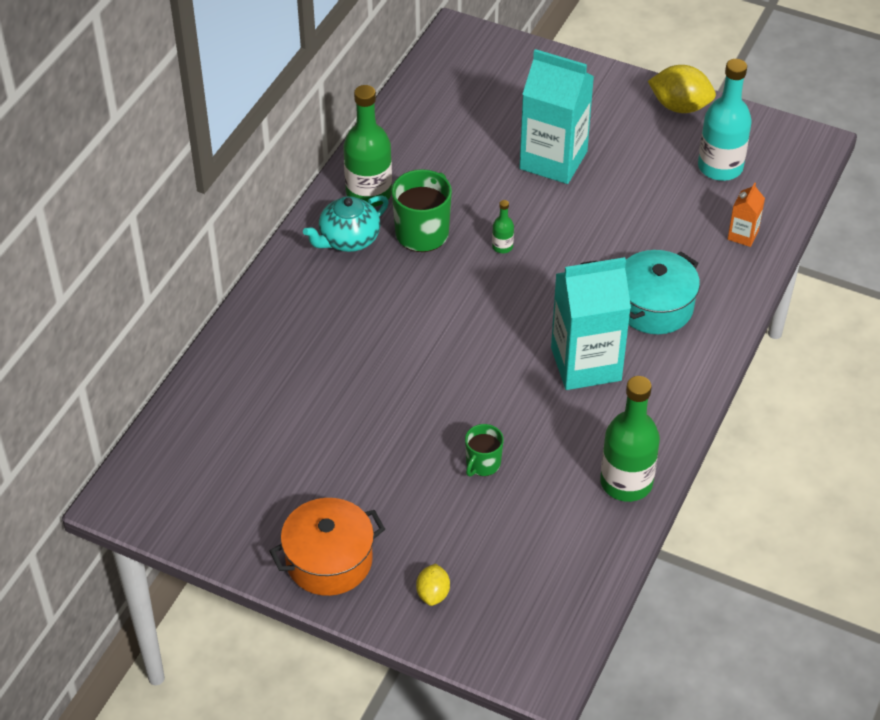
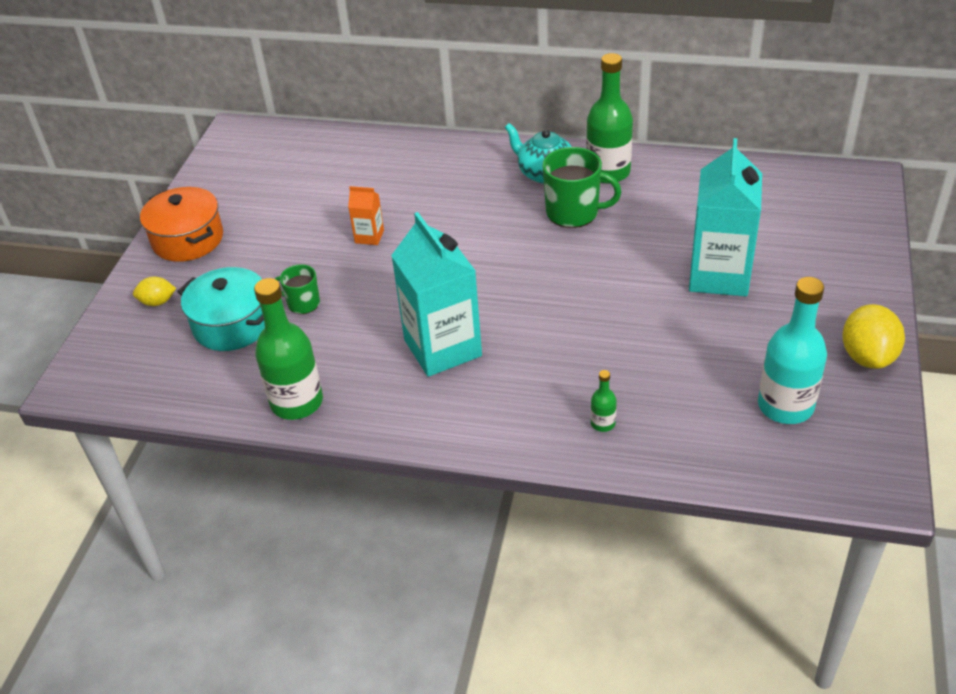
camera: 80 degrees right, 5 degrees down
green bottle [492,200,514,253] -> green bottle moved to [591,370,617,432]
turquoise pot [625,250,700,334] -> turquoise pot moved to [177,267,265,351]
orange carton [728,183,765,247] -> orange carton moved to [348,186,384,245]

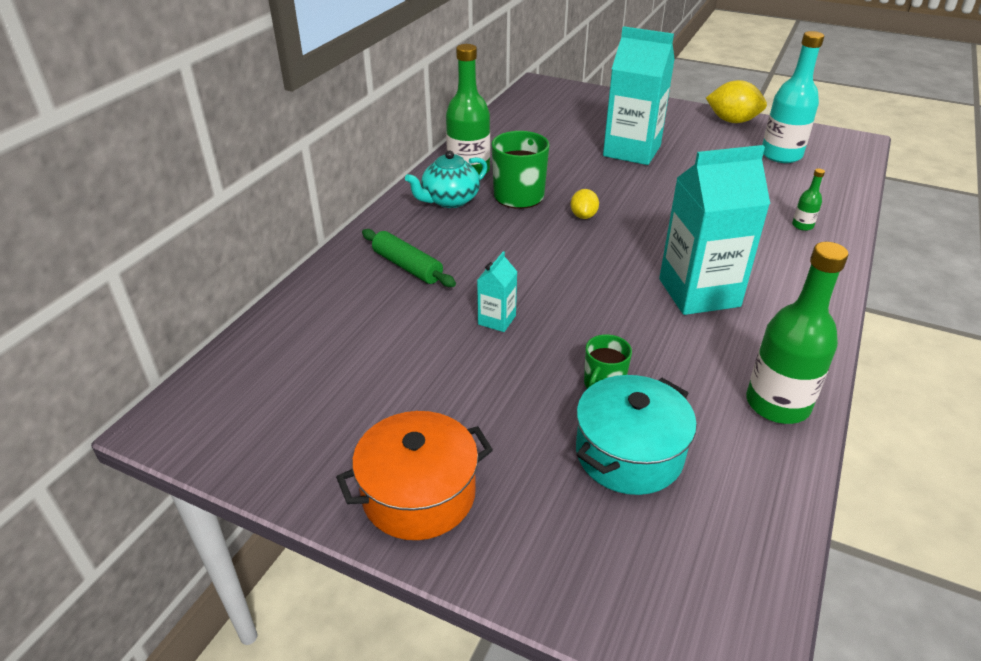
camera: 80 degrees left, 5 degrees down
yellow lemon [133,277,176,306] -> yellow lemon moved to [570,189,599,219]
orange carton [348,186,384,245] -> turquoise carton [477,251,517,332]
none -> green rolling pin [362,229,456,287]

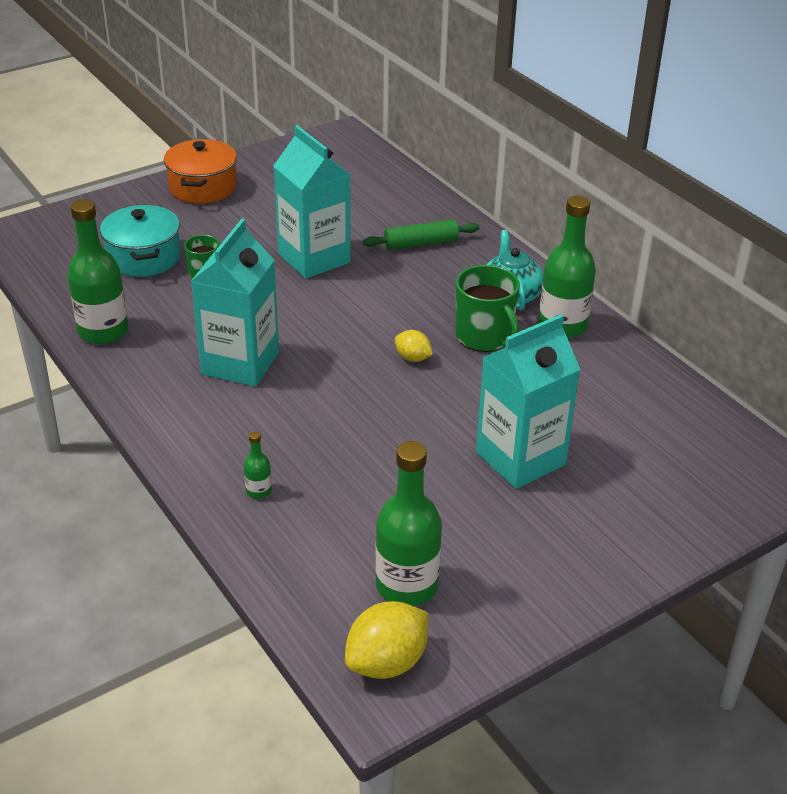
camera: 120 degrees right, 0 degrees up
turquoise carton [477,251,517,332] -> turquoise carton [273,125,351,279], size x2.21
yellow lemon [706,80,767,123] -> yellow lemon moved to [345,601,429,679]
turquoise bottle [762,31,824,163] -> green bottle [375,441,442,606]

